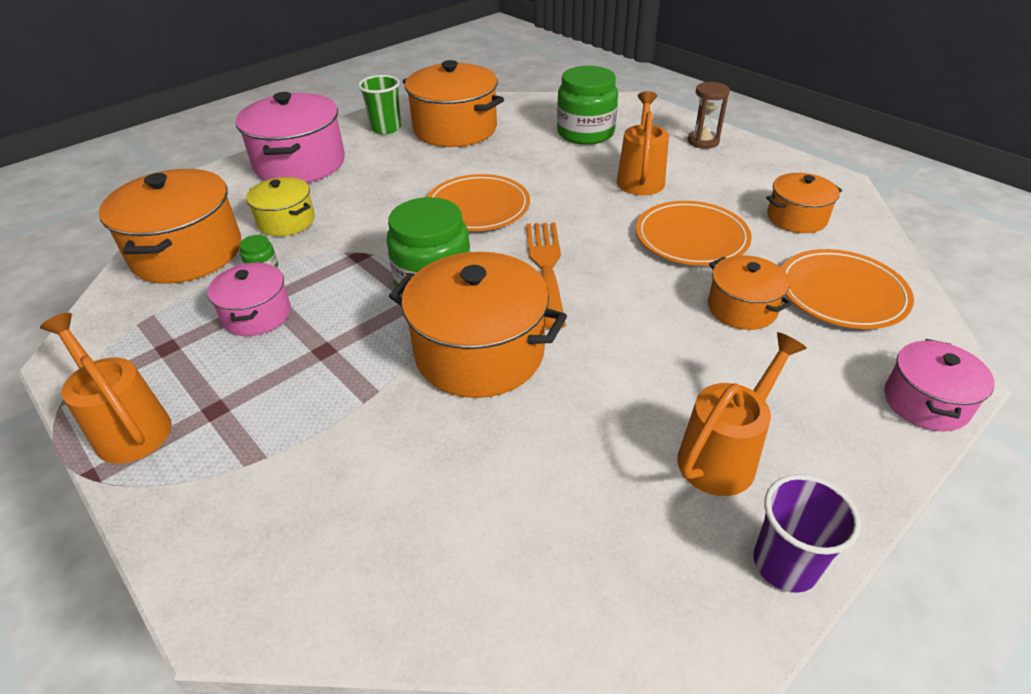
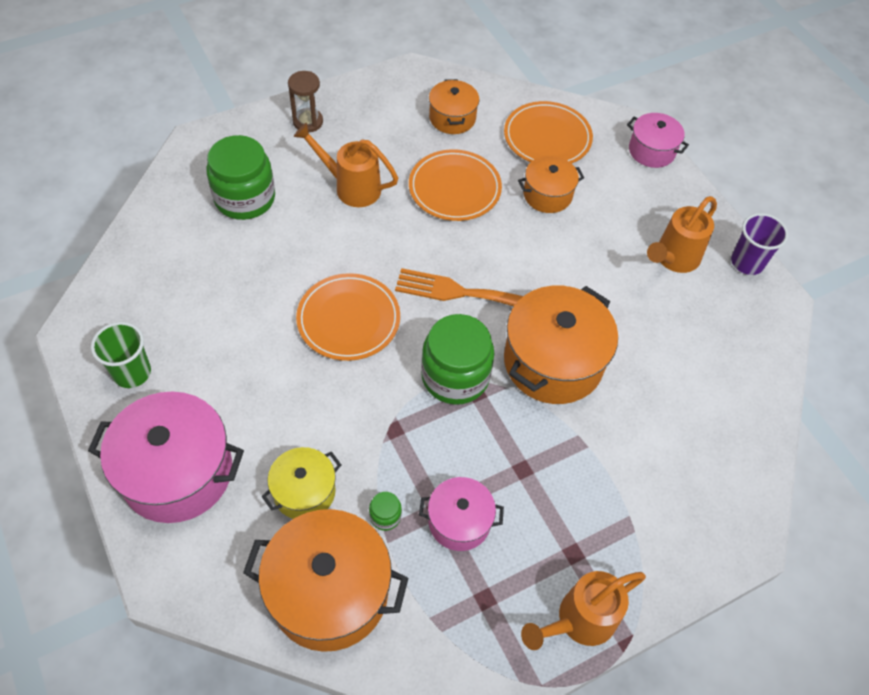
camera: 80 degrees left, 15 degrees up
orange pot [403,60,504,147] -> none
orange watering can [678,332,807,496] -> orange watering can turned 105 degrees counterclockwise [647,196,717,273]

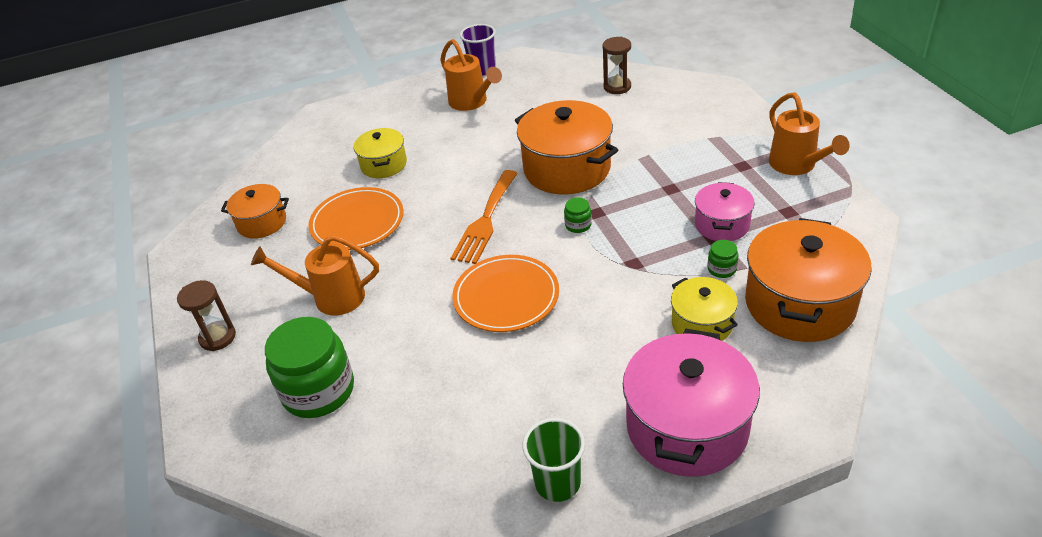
camera: 75 degrees left, 15 degrees down
orange watering can [294,123,398,207] -> orange watering can turned 60 degrees clockwise [251,235,379,315]
green jar [421,314,494,405] -> green jar [564,197,592,233], size x0.42
orange plate [504,101,593,164] -> none
orange pot [518,156,584,213] -> yellow pot [353,128,407,178]
pink pot [627,113,689,168] -> none
none -> brown hourglass [602,37,631,94]

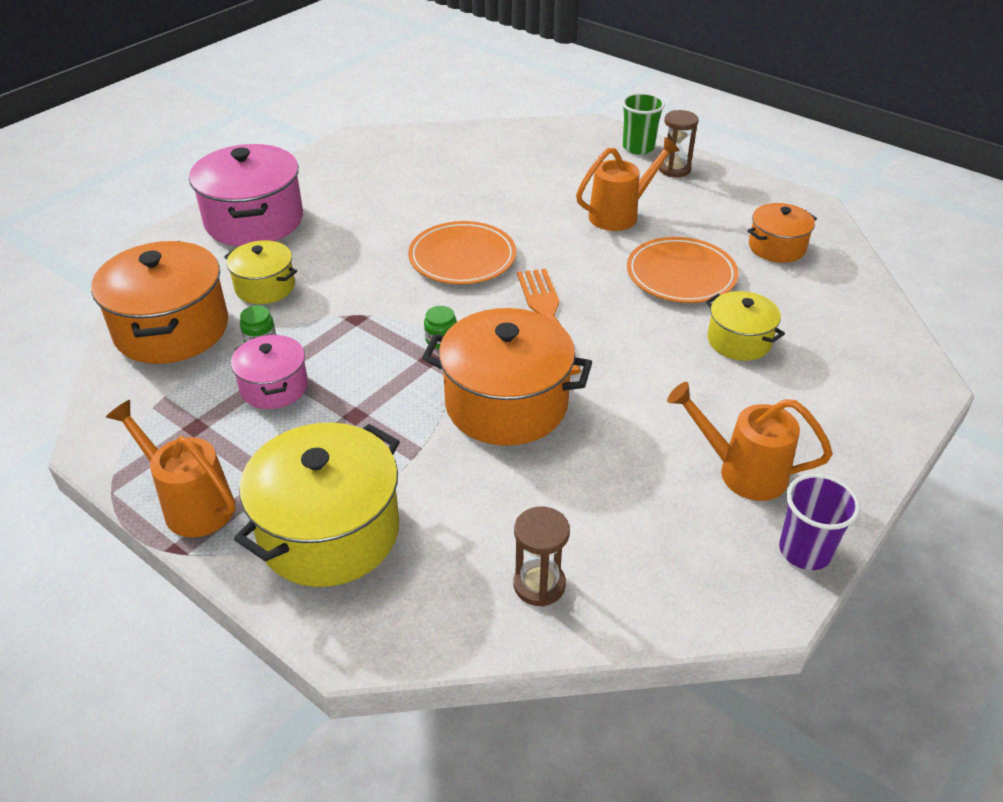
camera: 145 degrees right, 0 degrees up
green jar [265,317,354,418] -> none
green cup [522,418,585,502] -> green cup moved to [622,93,665,155]
none -> yellow pot [234,422,400,587]

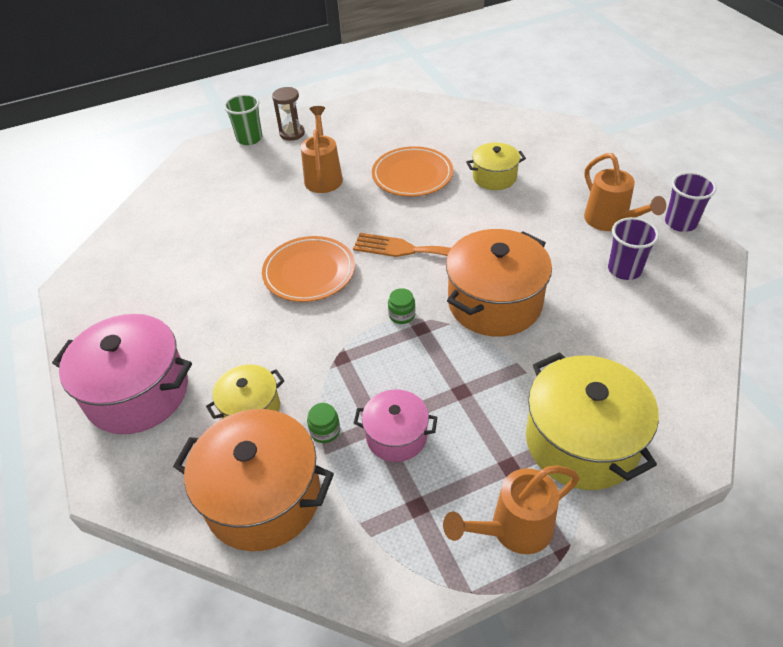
camera: 60 degrees left, 5 degrees up
brown hourglass [514,507,570,607] -> none
orange watering can [667,382,833,501] -> orange watering can turned 75 degrees counterclockwise [584,153,666,231]
orange pot [748,203,817,263] -> none
none -> purple cup [608,217,659,280]

